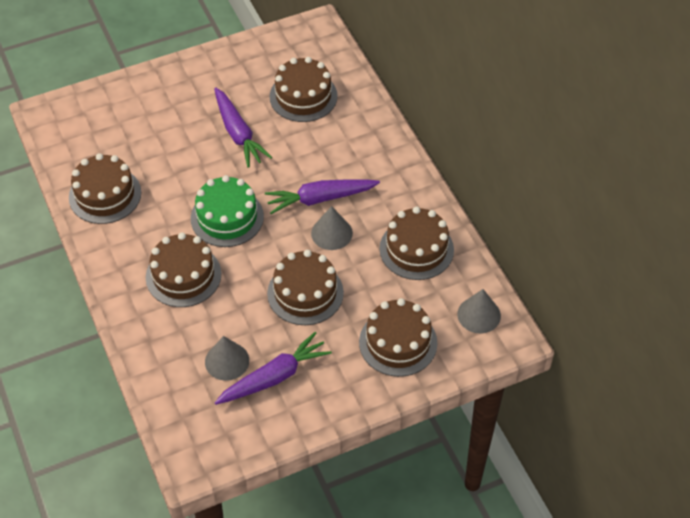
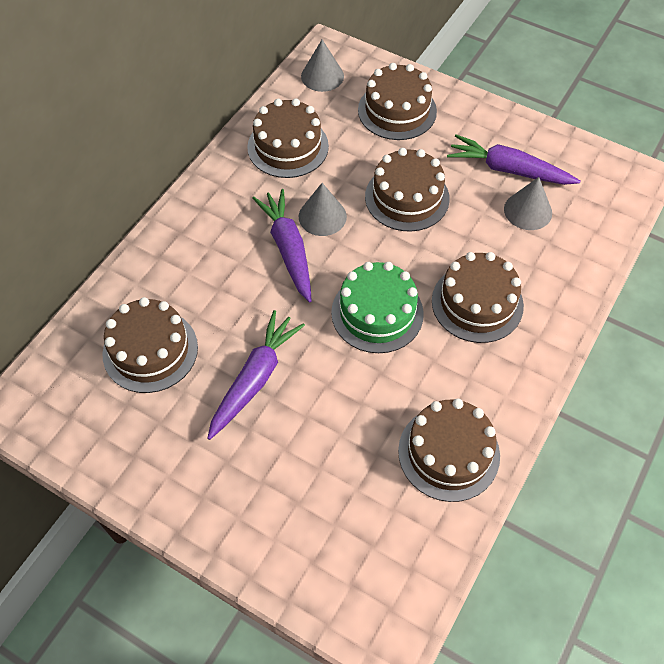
camera: 125 degrees left, 5 degrees up
purple carrot [265,179,380,214] -> purple carrot turned 150 degrees counterclockwise [252,189,312,302]

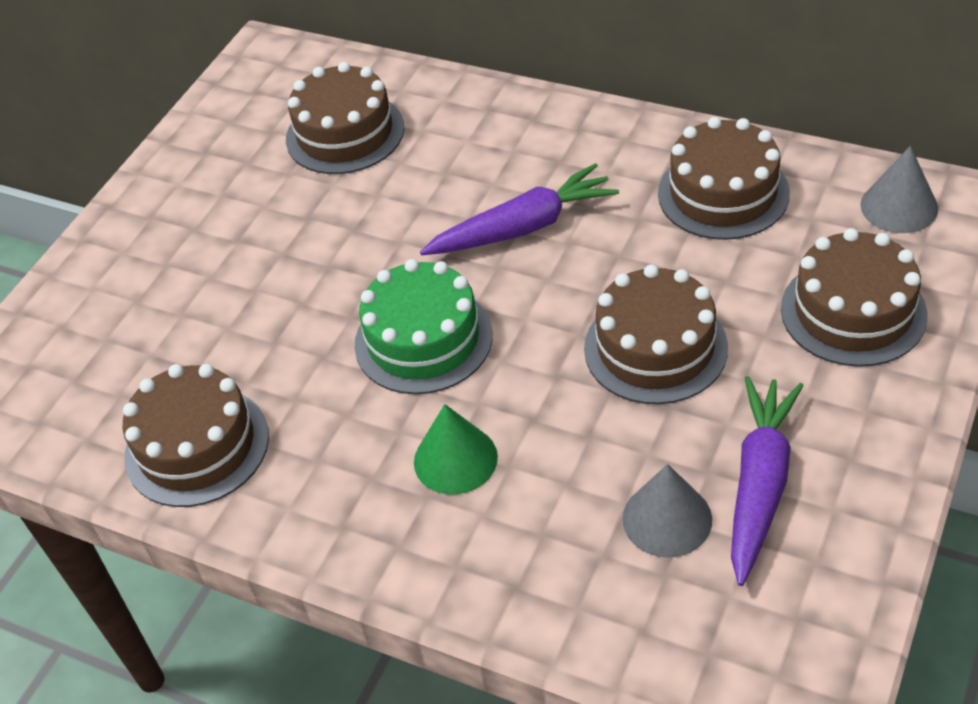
camera: 90 degrees right, 10 degrees down
purple carrot [207,310,305,440] -> none
grey cone [299,183,347,236] -> none
brown cake [432,252,524,343] -> green cone [414,404,498,494]

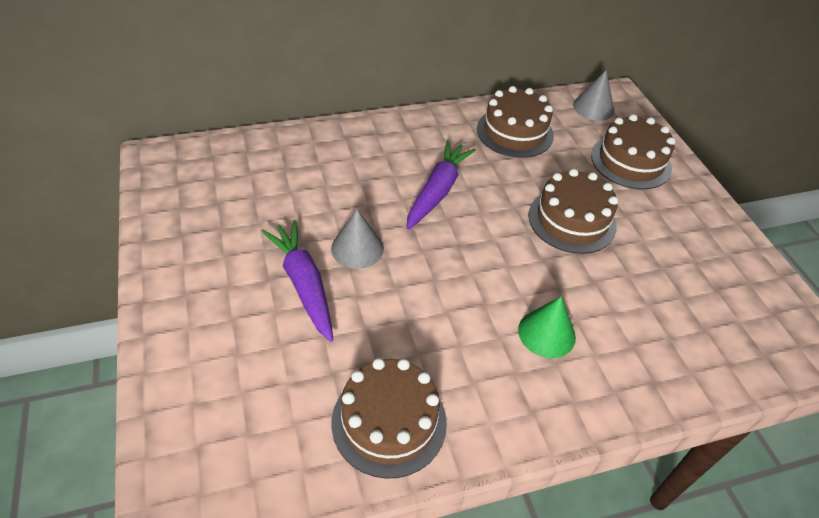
camera: 50 degrees left, 0 degrees up
brown cake [286,62,404,174] -> none
green cake [354,259,493,394] -> none
grey cone [623,464,712,558] -> grey cone moved to [331,209,384,269]
purple carrot [731,376,804,586] -> purple carrot moved to [261,220,333,342]

